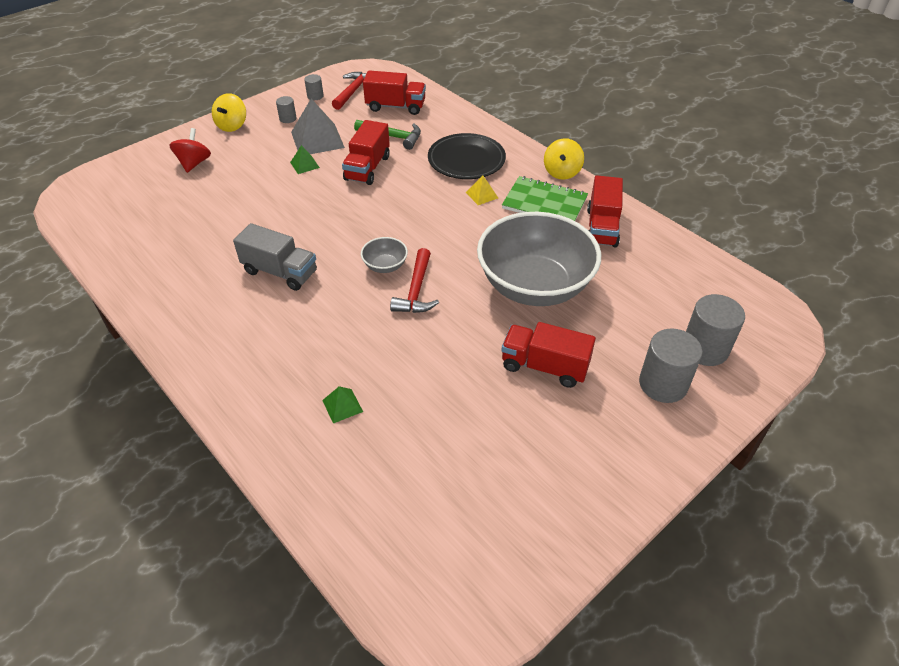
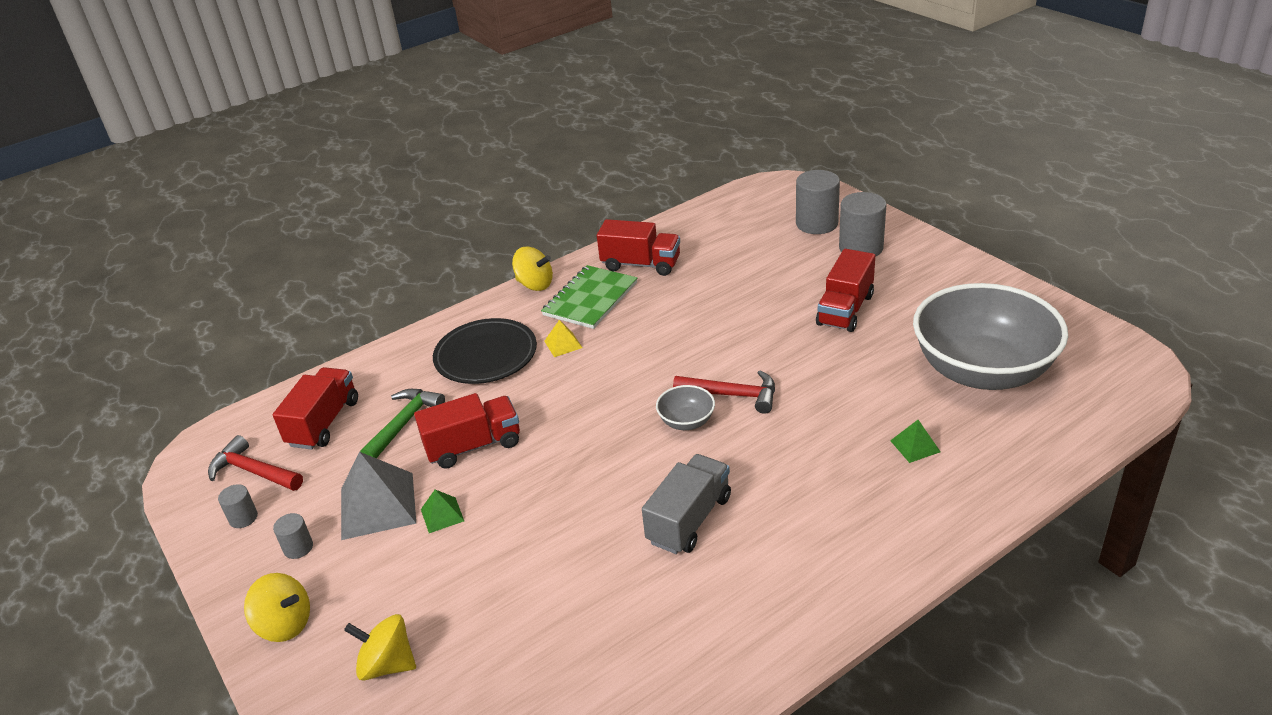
camera: 80 degrees left, 10 degrees down
red spinning top [169,128,211,173] -> yellow spinning top [344,614,416,681]
red truck [342,120,390,185] -> red truck turned 45 degrees counterclockwise [414,393,520,469]
grey bowl [477,212,601,306] -> grey bowl moved to [913,283,1068,390]

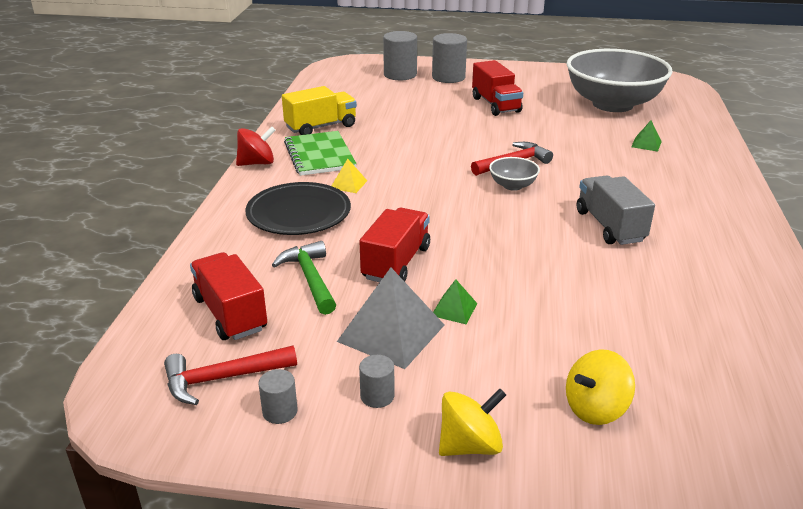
camera: 50 degrees left, 5 degrees down
yellow spinning top [512,247,553,291] -> red spinning top [236,126,276,166]
red truck [597,219,680,276] -> yellow truck [282,86,357,135]

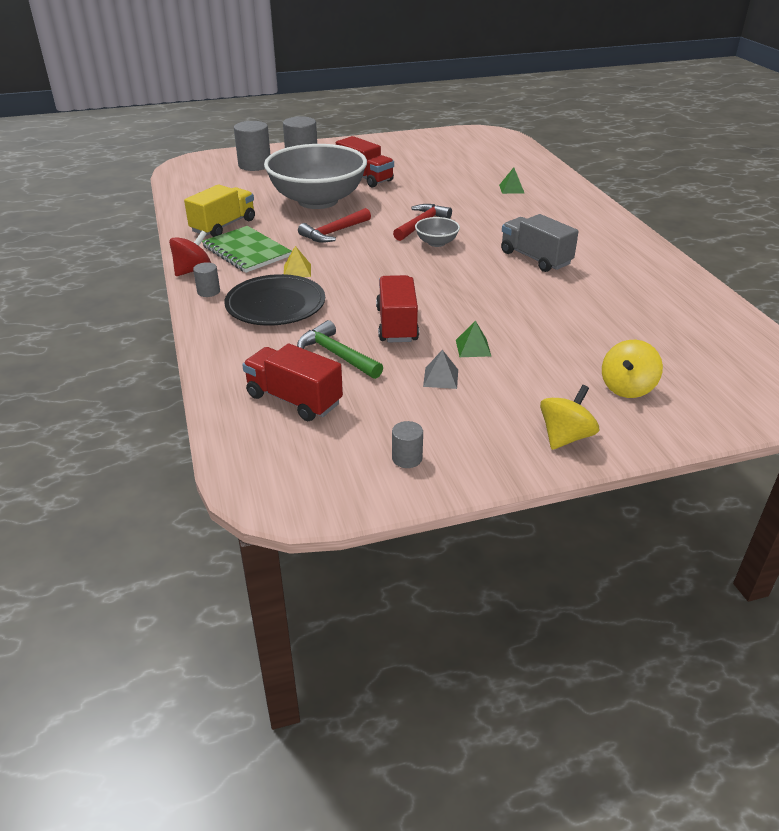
camera: 25 degrees left, 5 degrees up
red hammer [164,346,297,405] -> red hammer moved to [298,208,371,243]
grey pyramid [337,267,444,369] -> grey pyramid [423,350,458,389], size x0.49
grey cylinder [359,355,395,408] -> grey cylinder moved to [193,262,220,297]
grey bowl [567,49,673,112] -> grey bowl moved to [264,144,367,209]

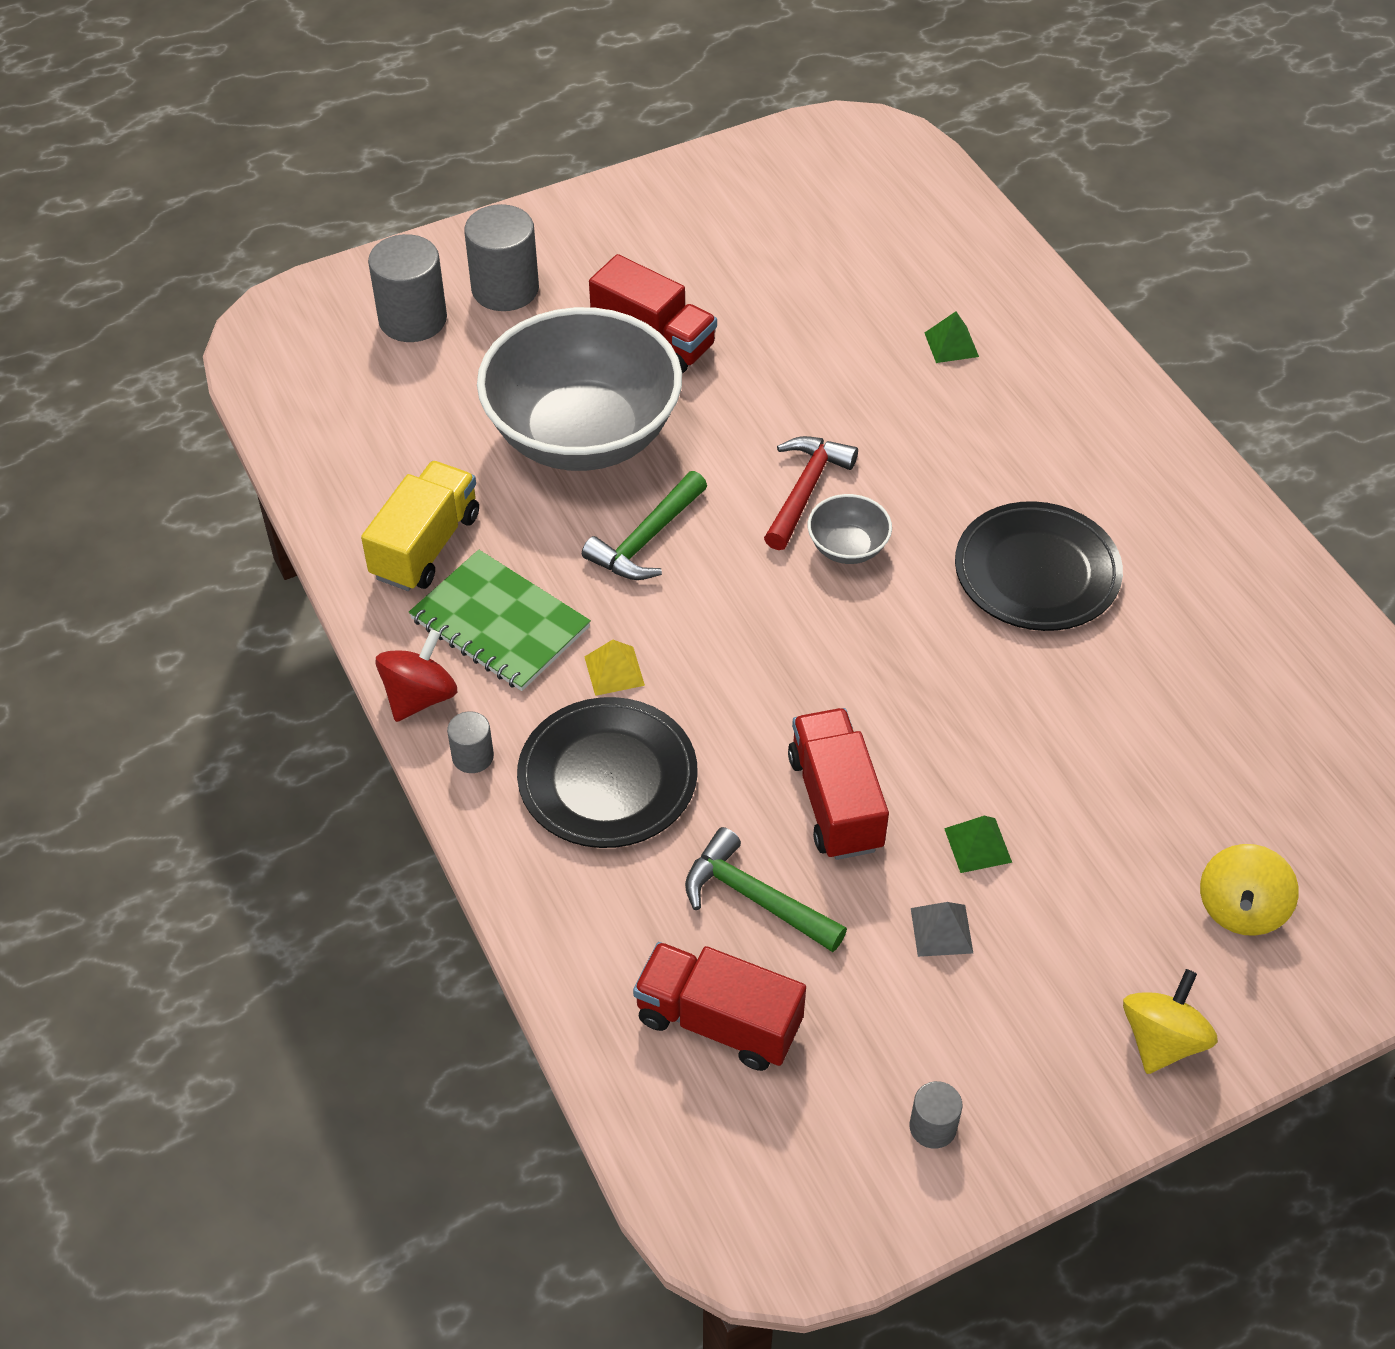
camera: 10 degrees left, 15 degrees up
red hammer [298,208,371,243] -> green hammer [582,471,707,580]
grey truck [501,214,579,272] -> black plate [955,501,1123,631]

